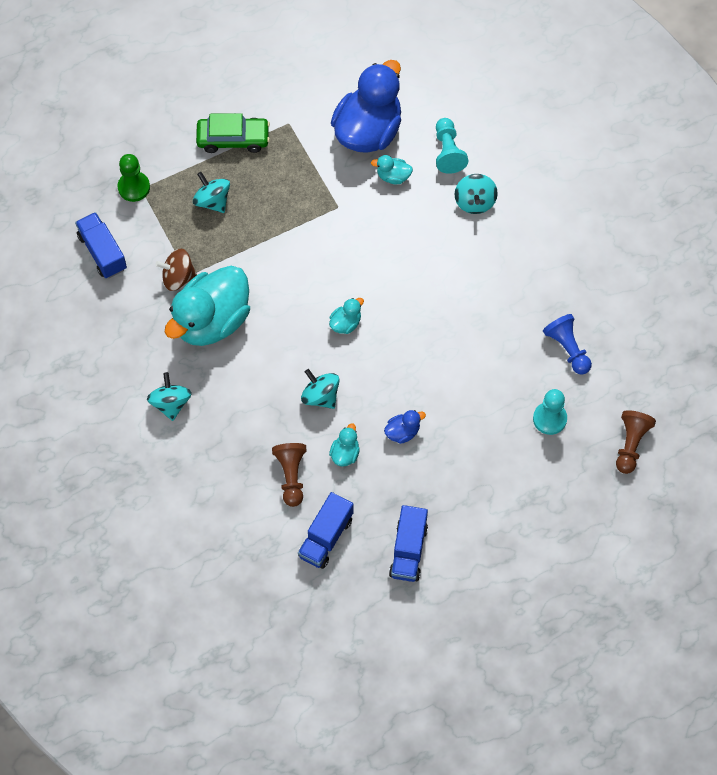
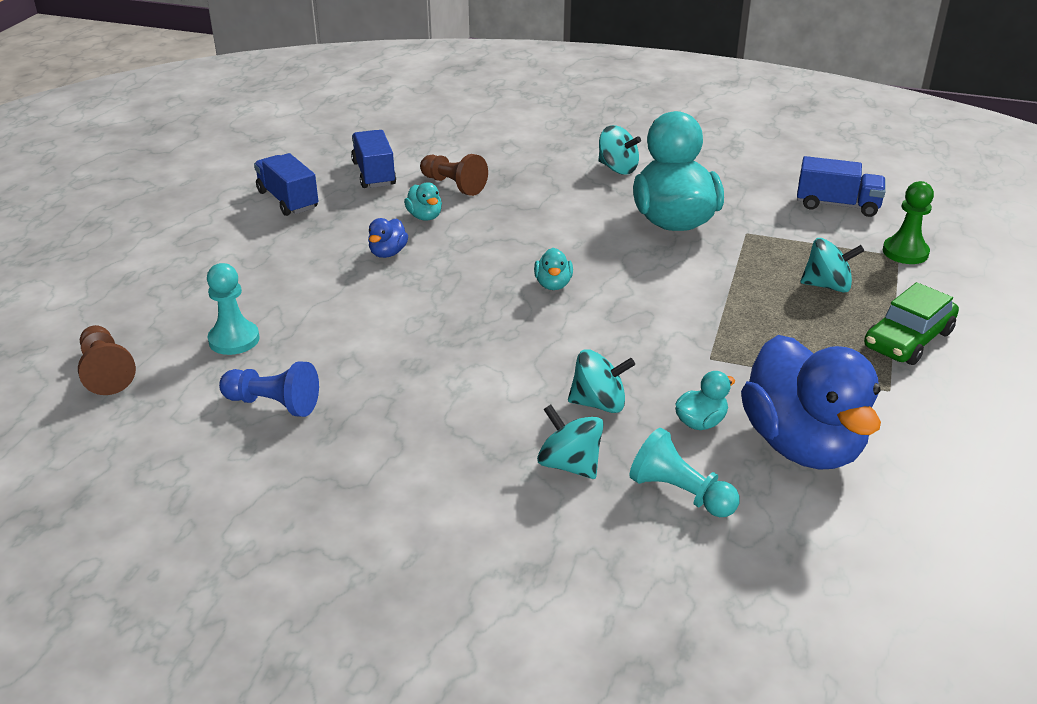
camera: 135 degrees right, 30 degrees down
brown spinning top [155,248,197,291] -> none
turquoise spinning top [301,369,339,409] -> turquoise spinning top moved to [568,349,635,413]

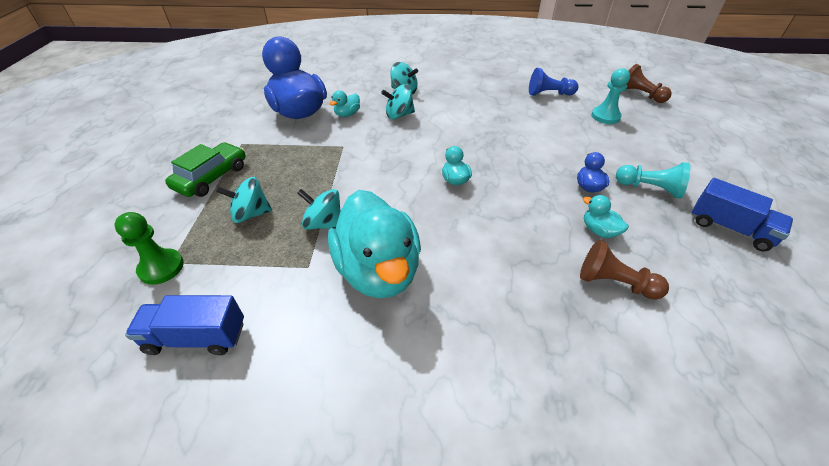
camera: 165 degrees right, 10 degrees up
blue truck [351,130,396,188] -> none
turquoise spinning top [598,125,641,175] -> turquoise spinning top moved to [297,189,341,230]
turquoise pawn [630,428,739,517] -> turquoise pawn moved to [616,162,690,198]

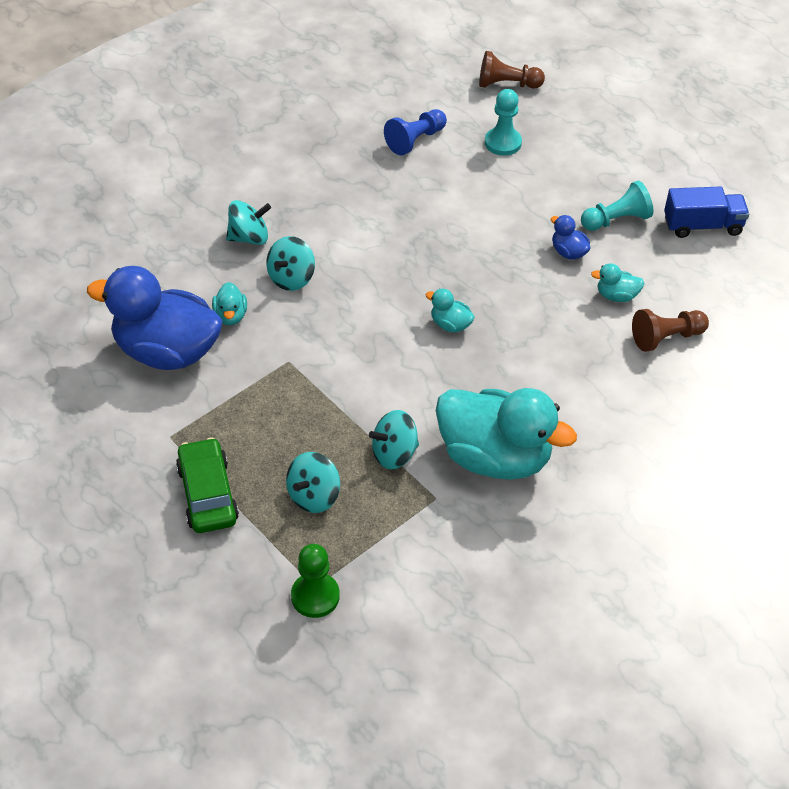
camera: 45 degrees left, 5 degrees up
blue truck [125,295,244,355] -> none

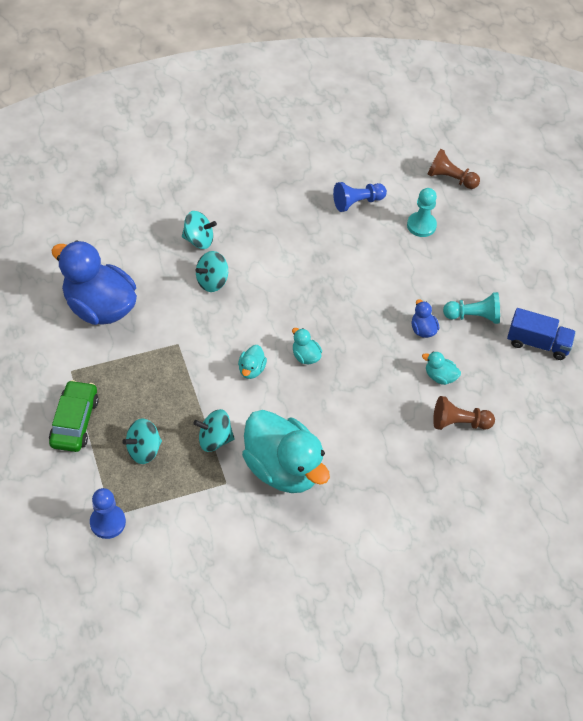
camera: 20 degrees right, 5 degrees up
turquoise duck [212,282,247,325] -> turquoise duck moved to [238,345,267,379]
green pawn [291,544,340,618] -> blue pawn [90,488,126,539]

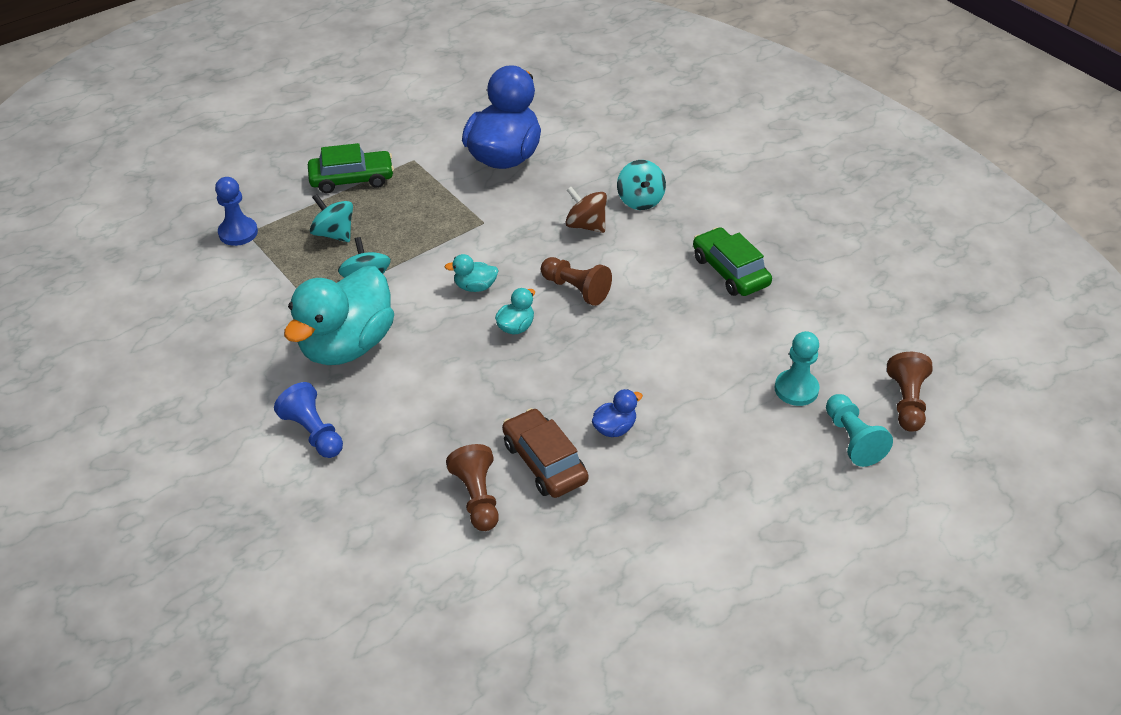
camera: 75 degrees right, 10 degrees down
turquoise spinning top [195,251,228,292] -> brown spinning top [565,187,607,233]
blue pawn [333,182,387,212] -> blue pawn moved to [274,382,343,458]
turquoise duck [422,352,461,385] -> brown car [502,408,588,498]
turquoise pawn [443,292,500,324] -> turquoise pawn moved to [826,394,893,467]
blue truck [507,308,576,360] -> none
none -> brown pawn [541,257,612,306]
none -> green car [693,227,772,296]

